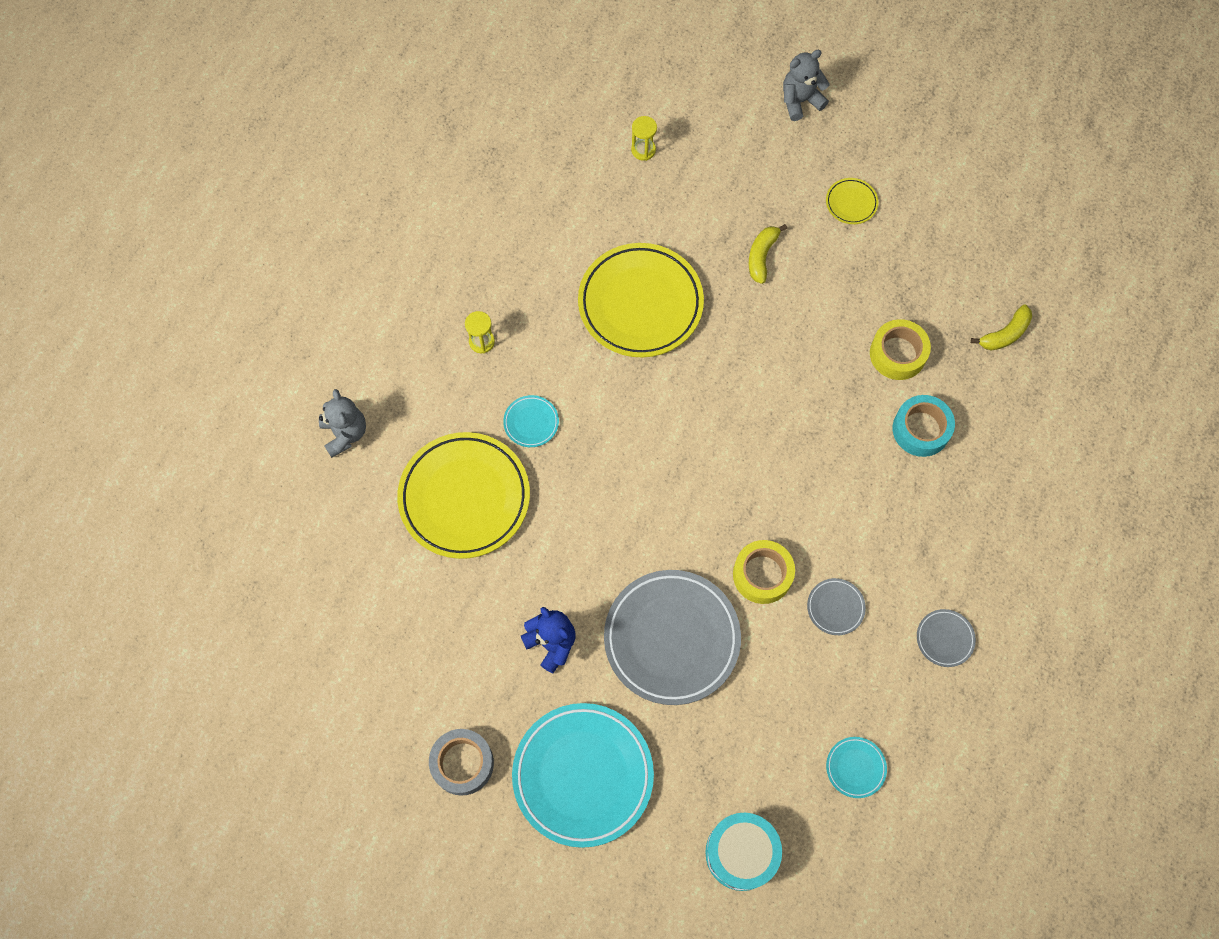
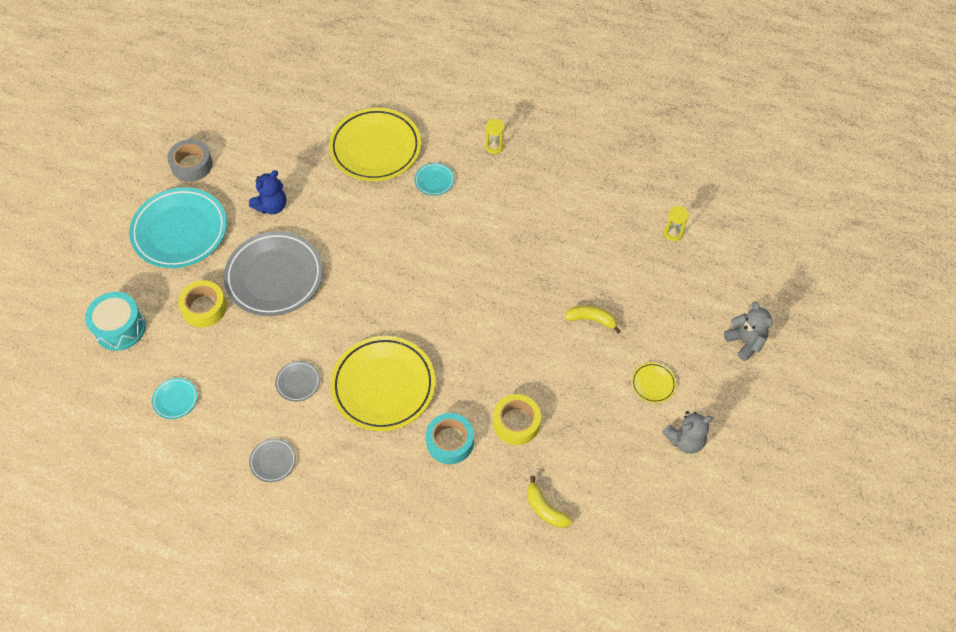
camera: 85 degrees right, 10 degrees down
grey teddy bear [319,389,366,458] -> grey teddy bear moved to [662,411,713,454]
yellow plate [578,243,704,358] -> yellow plate moved to [330,336,435,431]
yellow tape [733,540,795,604] -> yellow tape moved to [178,280,227,328]

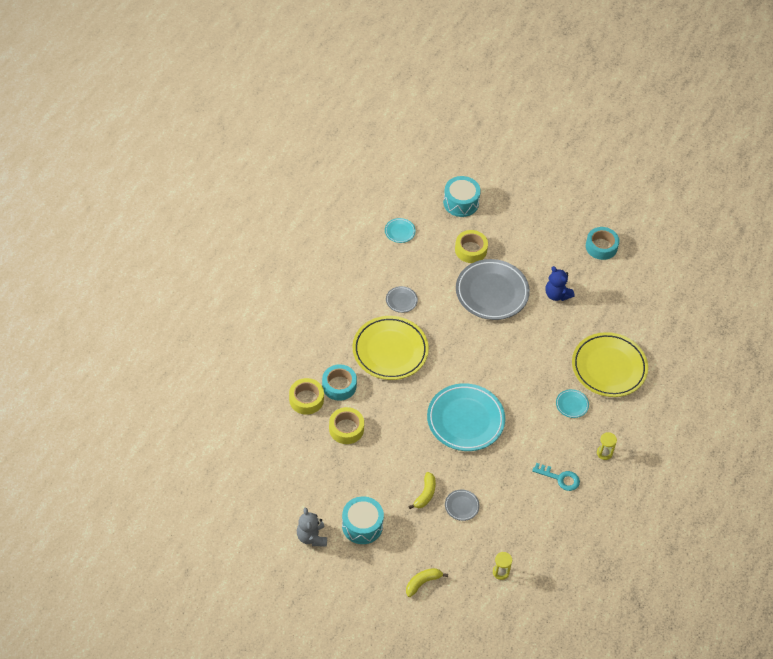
camera: 95 degrees right, 5 degrees down
turquoise plate [129,187,227,268] -> turquoise plate moved to [427,383,505,451]
grey tape [167,139,213,182] -> turquoise tape [586,227,619,260]
grey plate [249,438,296,482] -> grey plate moved to [445,490,480,521]
yellow banana [527,476,573,528] -> yellow banana moved to [406,568,448,597]
yellow plate [631,362,676,403] -> turquoise drum [342,497,384,544]
grey teddy bear [724,302,773,361] -> none
none -> yellow tape [289,378,324,415]
none -> turquoise key [532,463,580,491]

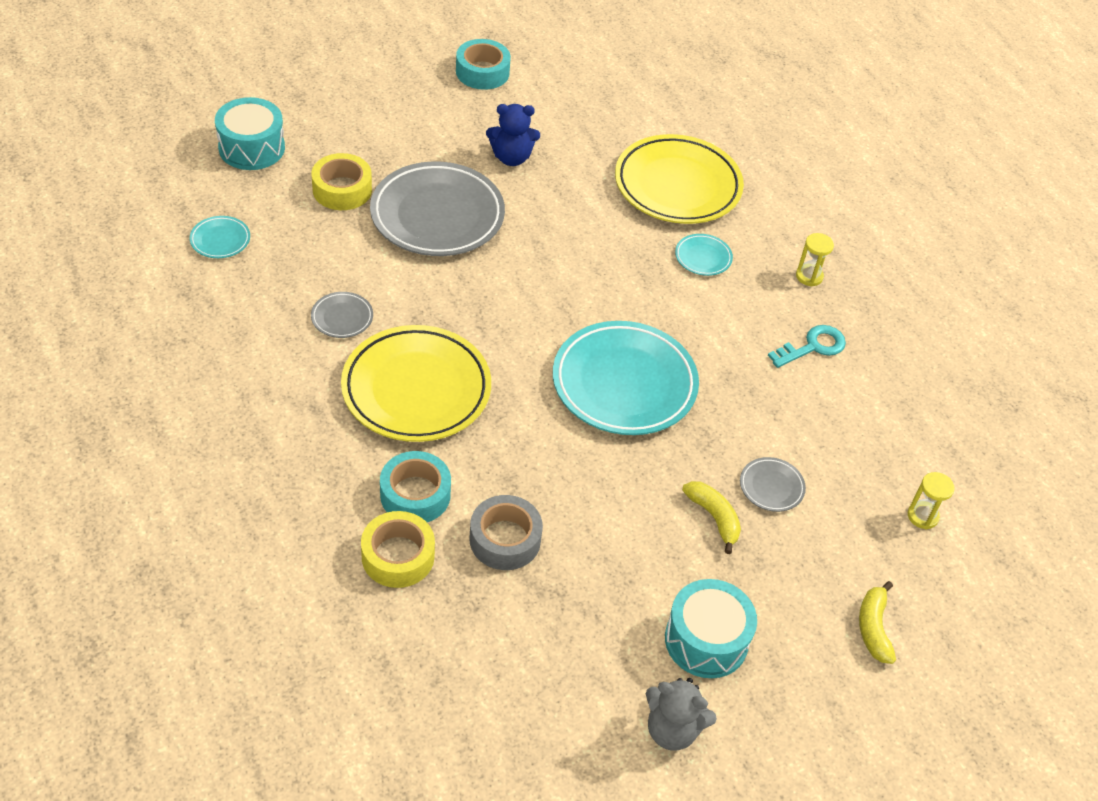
camera: 55 degrees left, 5 degrees down
yellow tape [329,407,364,444] -> grey tape [470,495,543,570]

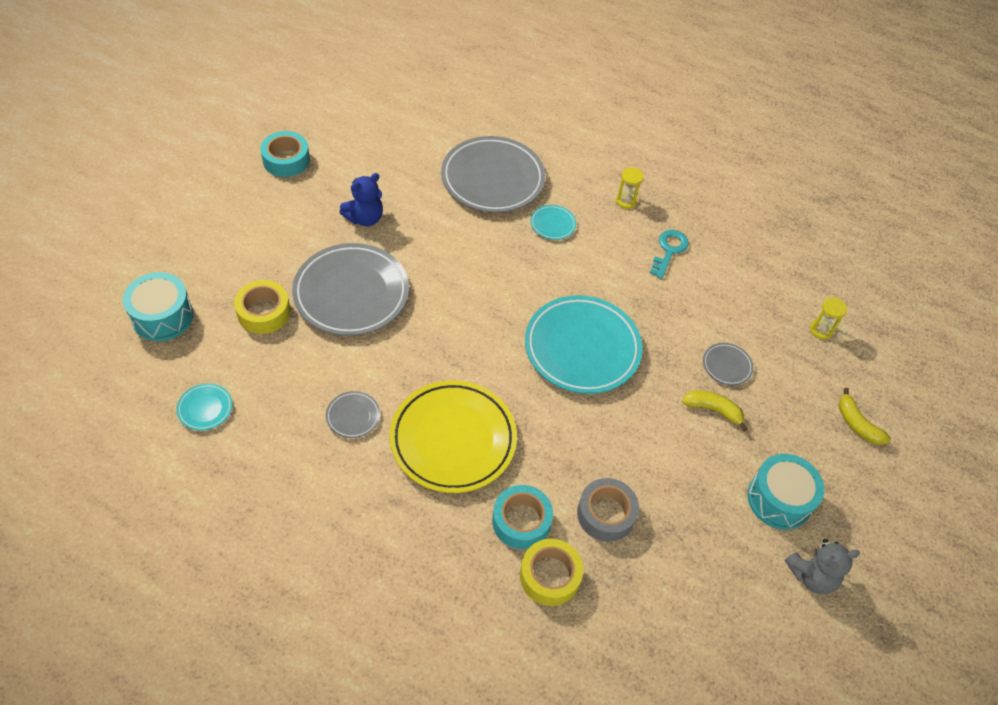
camera: 35 degrees left, 5 degrees up
yellow plate [615,134,744,224] -> grey plate [441,136,545,213]

